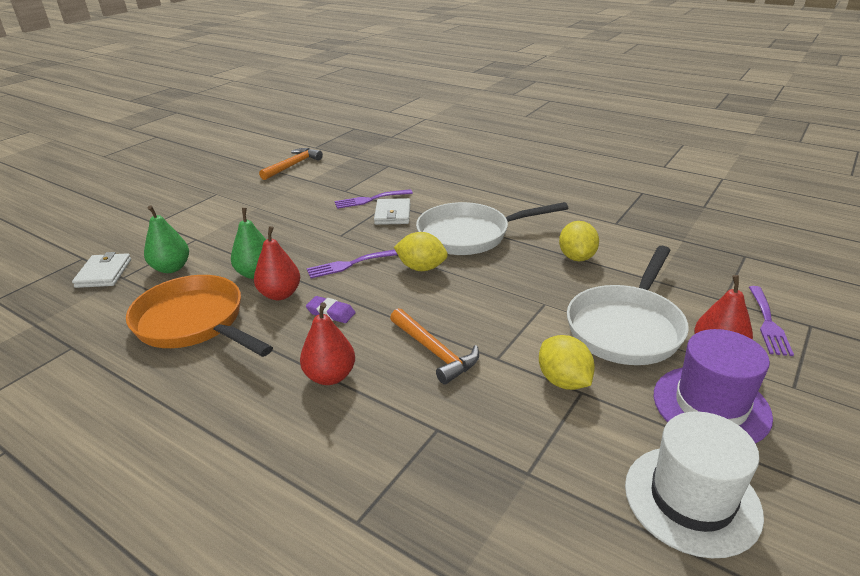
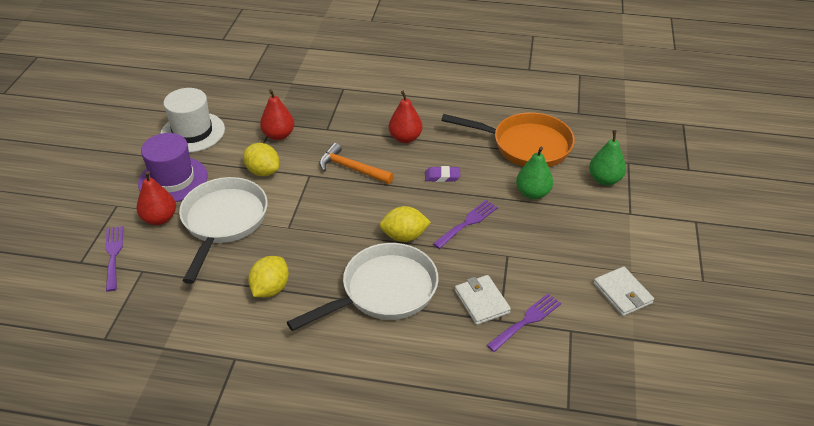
camera: 155 degrees right, 10 degrees up
white wallet [72,252,131,288] -> white wallet moved to [593,267,654,316]
red pear [254,226,300,300] -> red pear moved to [260,89,294,140]
orange hammer [259,148,323,180] -> none
yellow lemon [559,221,599,262] -> yellow lemon turned 45 degrees clockwise [248,256,289,297]

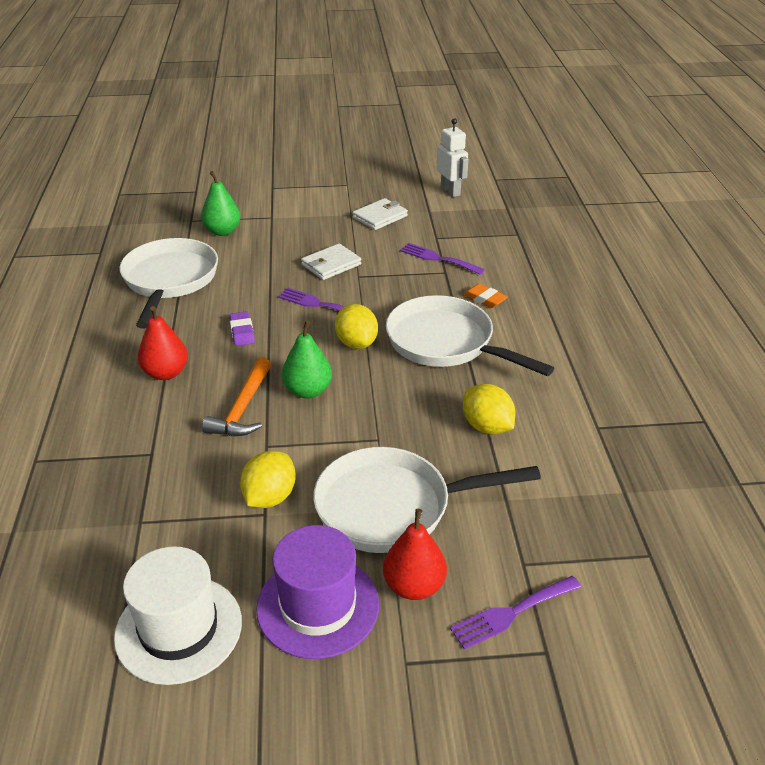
camera: 105 degrees left, 5 degrees down
yellow lemon [248,256,289,297] -> yellow lemon turned 45 degrees clockwise [463,384,516,434]
red pear [260,89,294,140] -> none
orange pan [441,113,575,167] -> white pan [119,238,218,328]
white wallet [455,275,511,325] -> white wallet moved to [301,244,361,280]
green pear [516,147,553,199] -> green pear moved to [282,320,332,398]
none -> white robot [437,118,468,197]
none -> orange eraser [463,284,508,308]

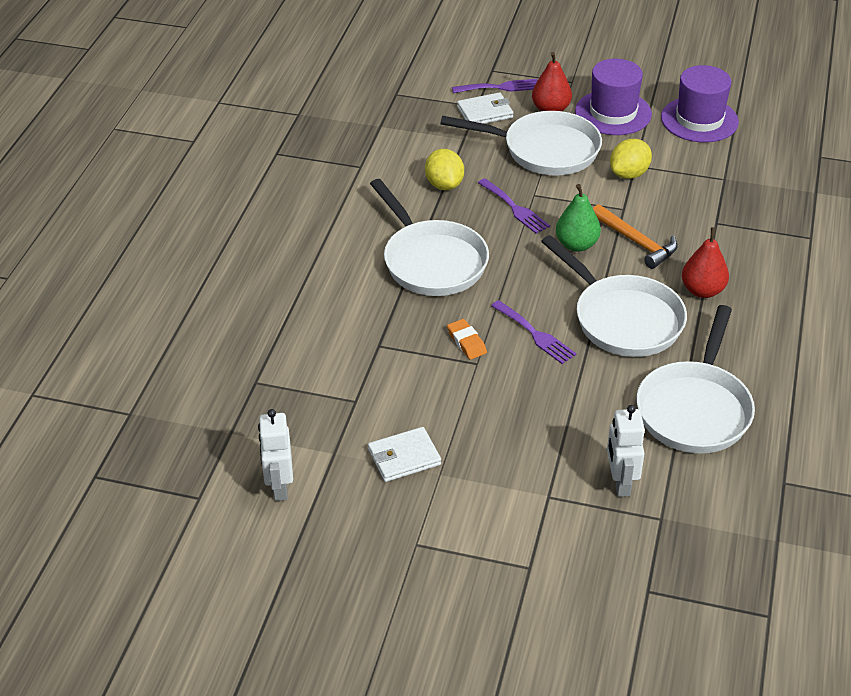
camera: 160 degrees left, 5 degrees up
white hat [114,546,242,685] -> purple hat [661,65,739,142]
green pear [201,171,241,236] -> white robot [607,405,645,497]
orange hammer [202,357,271,436] -> orange hammer turned 105 degrees clockwise [593,204,678,269]
purple eraser [229,311,255,346] -> white pan [541,235,687,357]
white wallet [301,244,361,280] -> white wallet moved to [457,92,513,124]
yellow lemon [335,304,378,349] -> none
purple fork [400,243,485,275] -> purple fork moved to [478,178,550,234]
orange eraser [463,284,508,308] -> orange eraser moved to [447,319,487,360]

